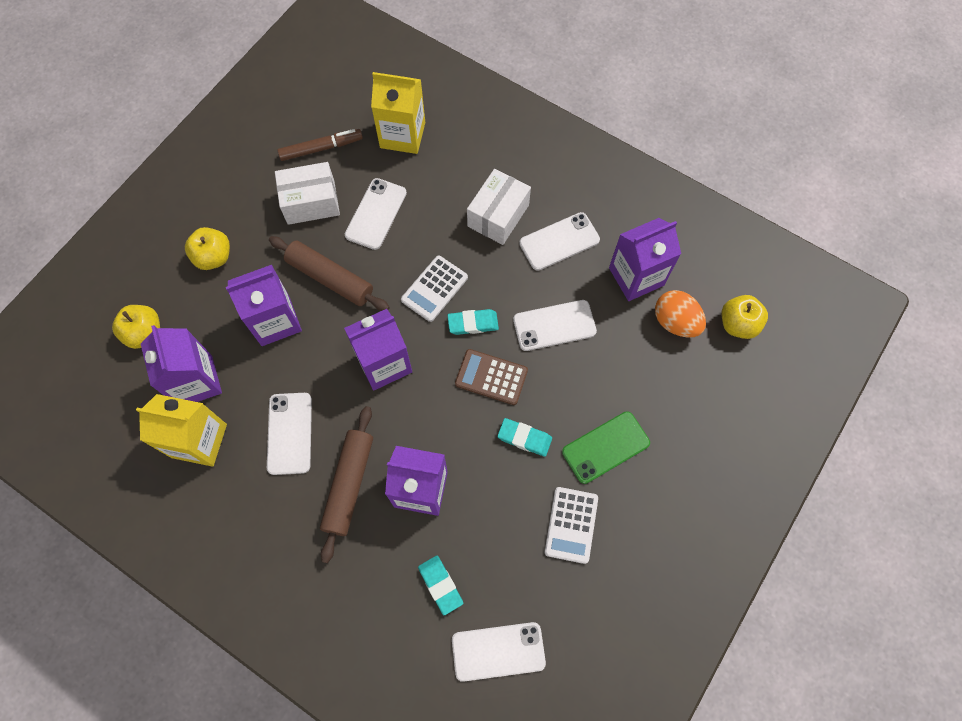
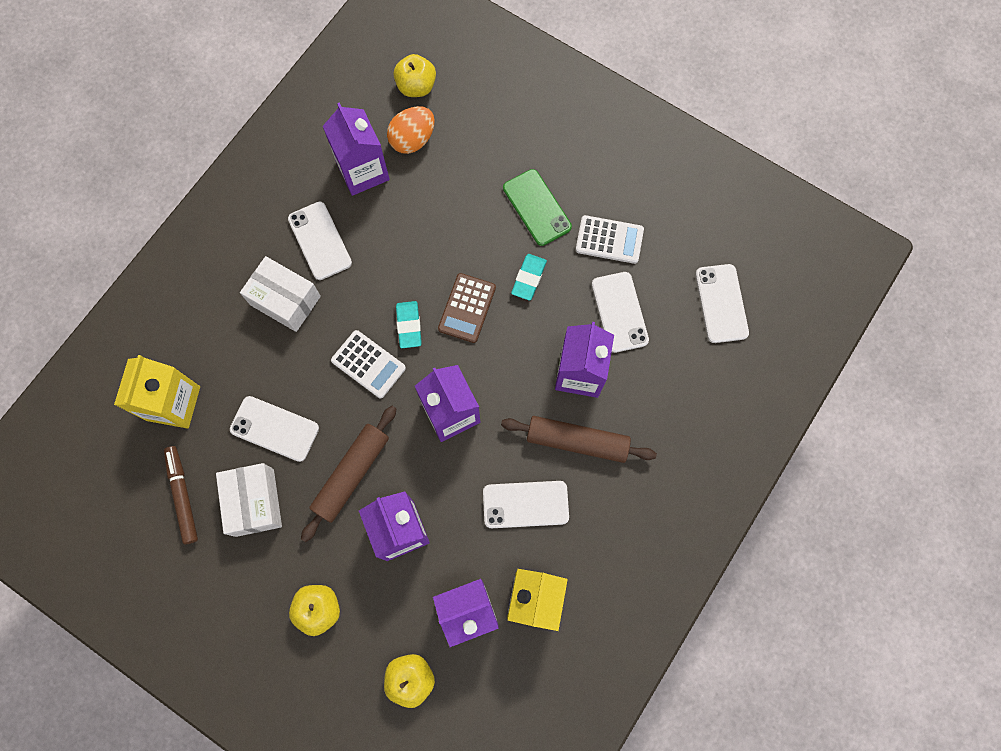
camera: 90 degrees left, 5 degrees up
turquoise eraser [418,556,463,615] -> none
white phone [513,300,597,351] -> white phone moved to [592,272,649,353]

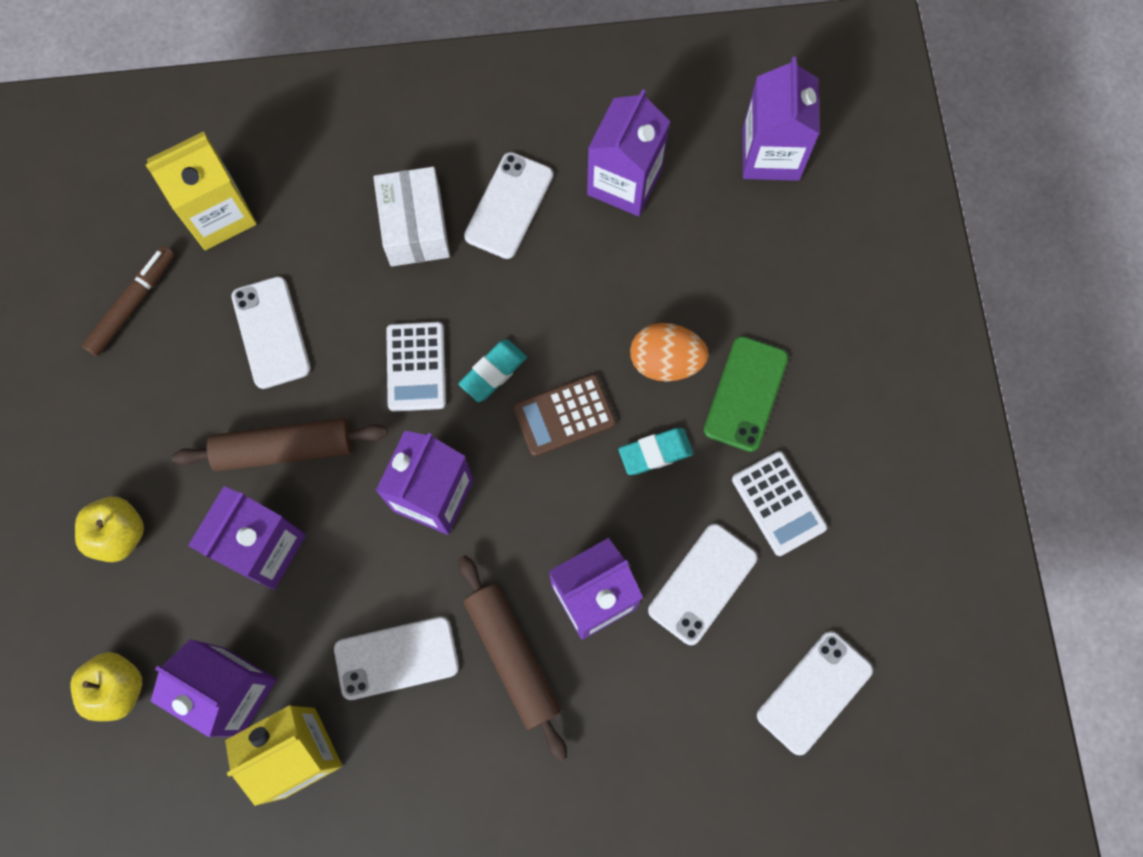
camera: 50 degrees right, 0 degrees up
white box [216,463,282,537] -> none
orange egg [387,106,435,154] -> orange egg moved to [630,323,709,381]
yellow apple [393,54,436,97] -> purple carton [742,57,820,181]
white phone [483,481,569,528] -> white phone turned 60 degrees counterclockwise [334,617,459,700]

